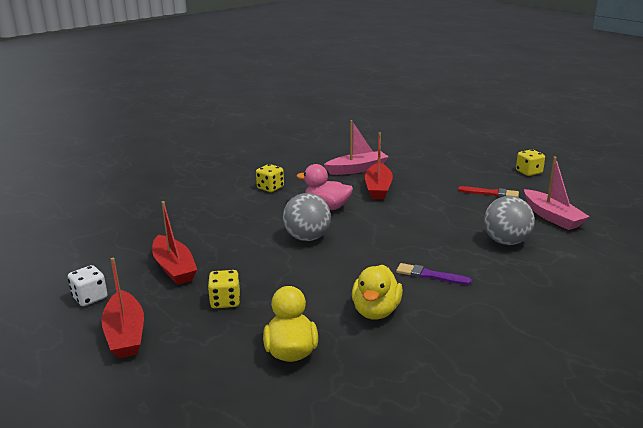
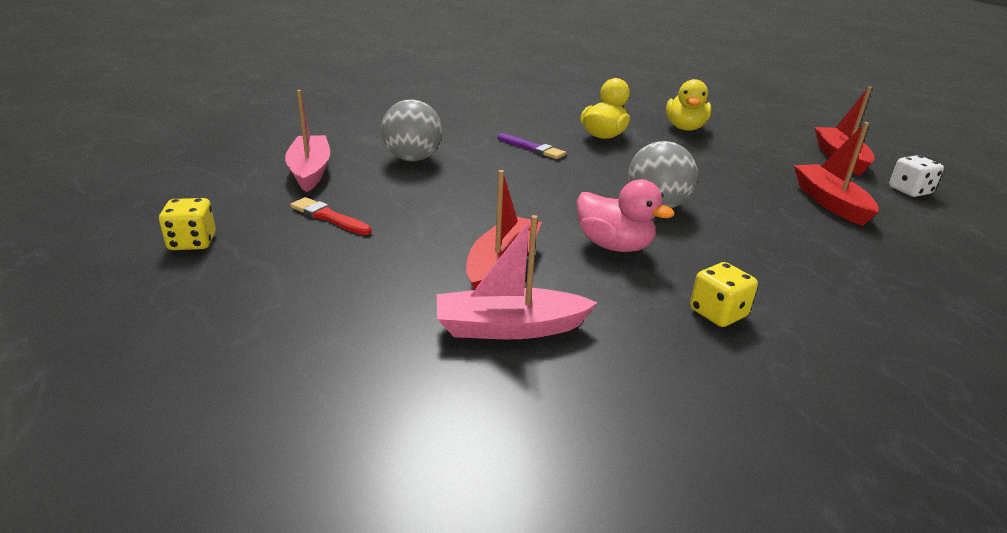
camera: 165 degrees left, 5 degrees up
yellow dice [208,270,240,308] -> none

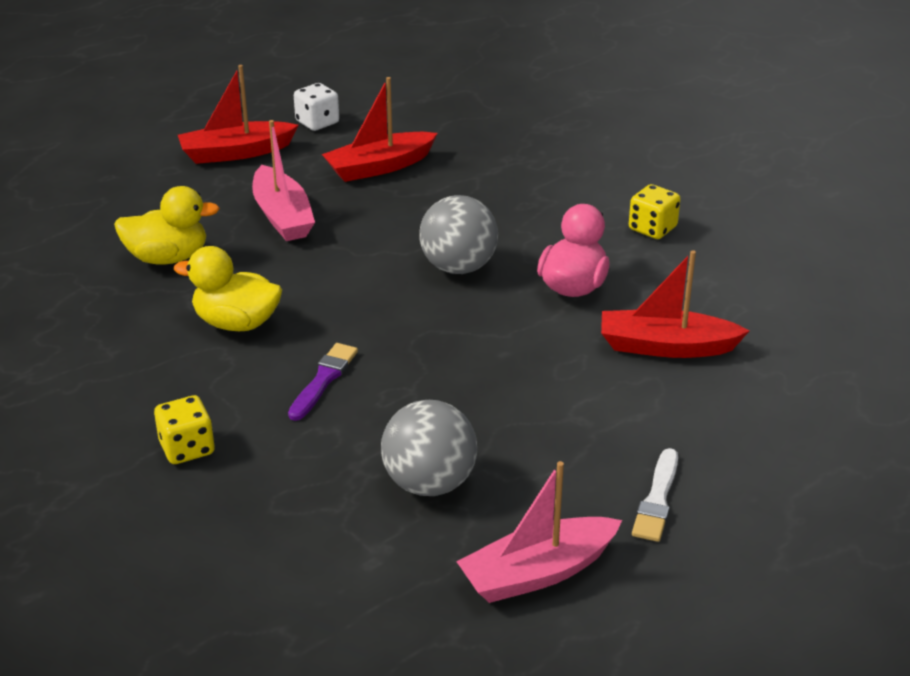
camera: 105 degrees left, 5 degrees up
yellow dice [159,198,216,250] -> yellow dice moved to [154,395,215,464]
red brush [290,197,372,235] -> white brush [632,448,678,542]
pink boat [437,215,598,339] -> pink boat moved to [252,120,315,241]

